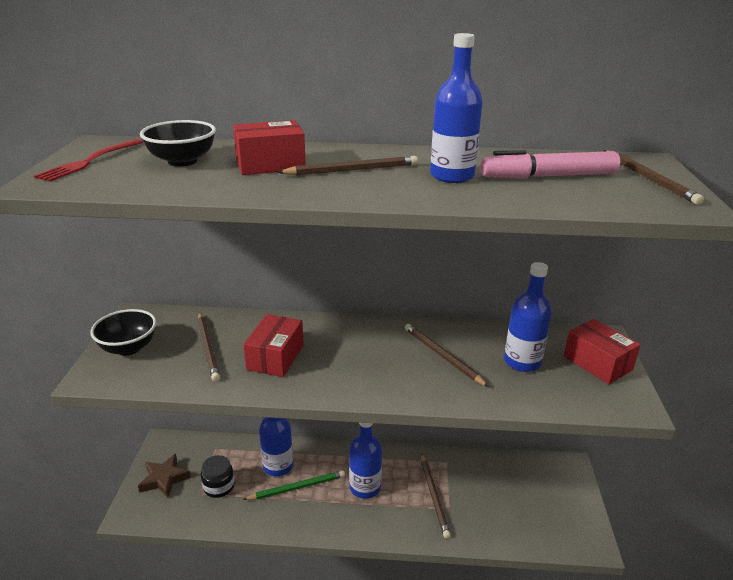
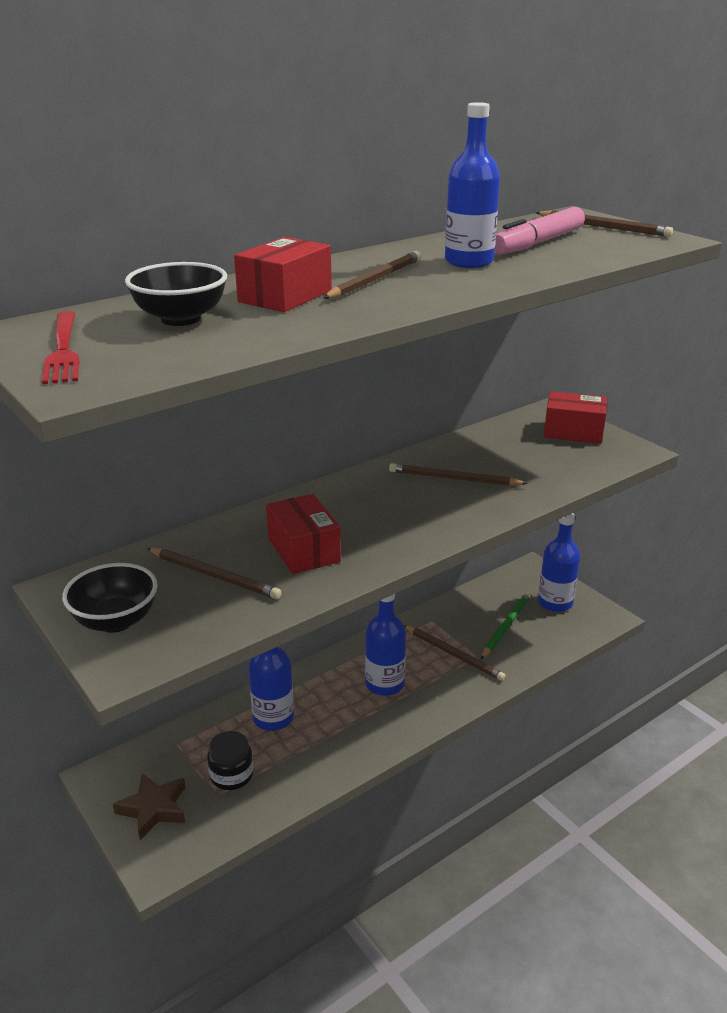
camera: 40 degrees left, 0 degrees up
green pencil [243,471,345,500] -> green pencil moved to [481,592,531,659]
blue bottle [504,262,552,372] -> blue bottle moved to [538,513,580,612]

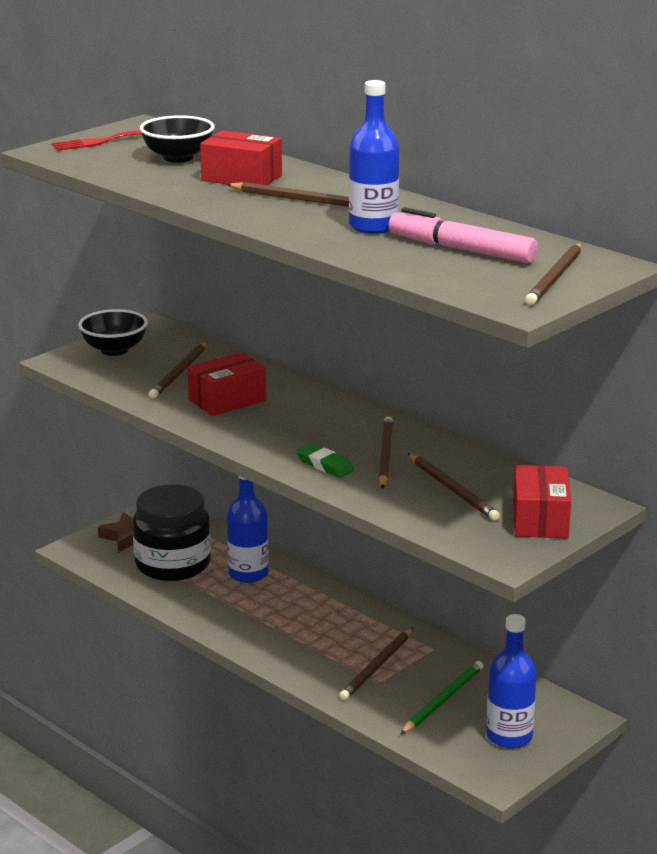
camera: 80 degrees right, 5 degrees down
black jar [207,731,253,790] -> black jar [133,484,211,581], size x1.93
blue bottle [365,594,406,696] -> none
green pencil [481,592,531,659] -> green pencil turned 75 degrees counterclockwise [401,661,483,734]
none -> green eraser [297,444,354,477]
none -> brown pencil [408,453,500,521]

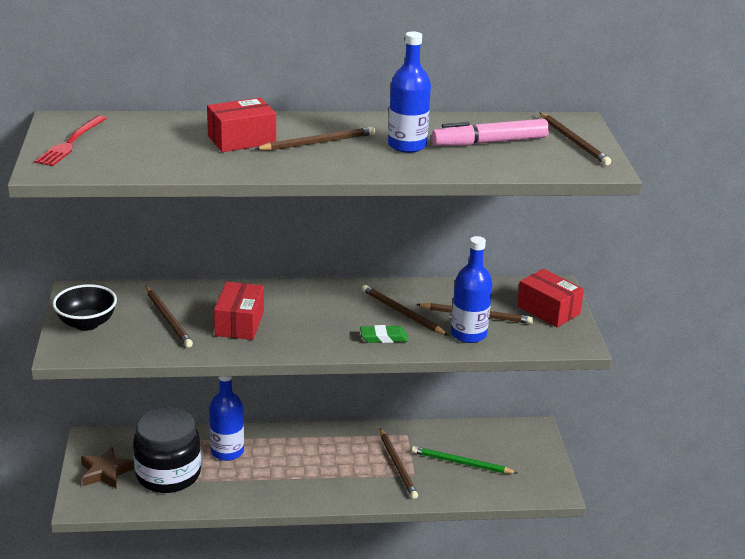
camera: 50 degrees left, 5 degrees up
black bowl [140,115,215,163] -> none
green pencil [401,661,483,734] -> green pencil turned 60 degrees counterclockwise [411,446,518,474]
blue bottle [486,614,537,748] -> blue bottle moved to [451,236,493,343]

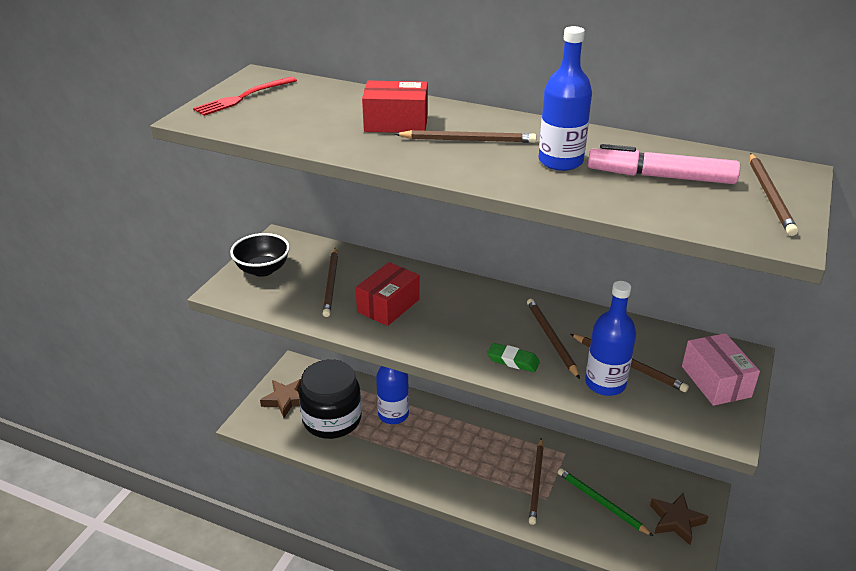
camera: 30 degrees right, 5 degrees up
red box [517,269,584,327] -> pink box [682,333,760,406]
none -> brown star [650,493,709,545]

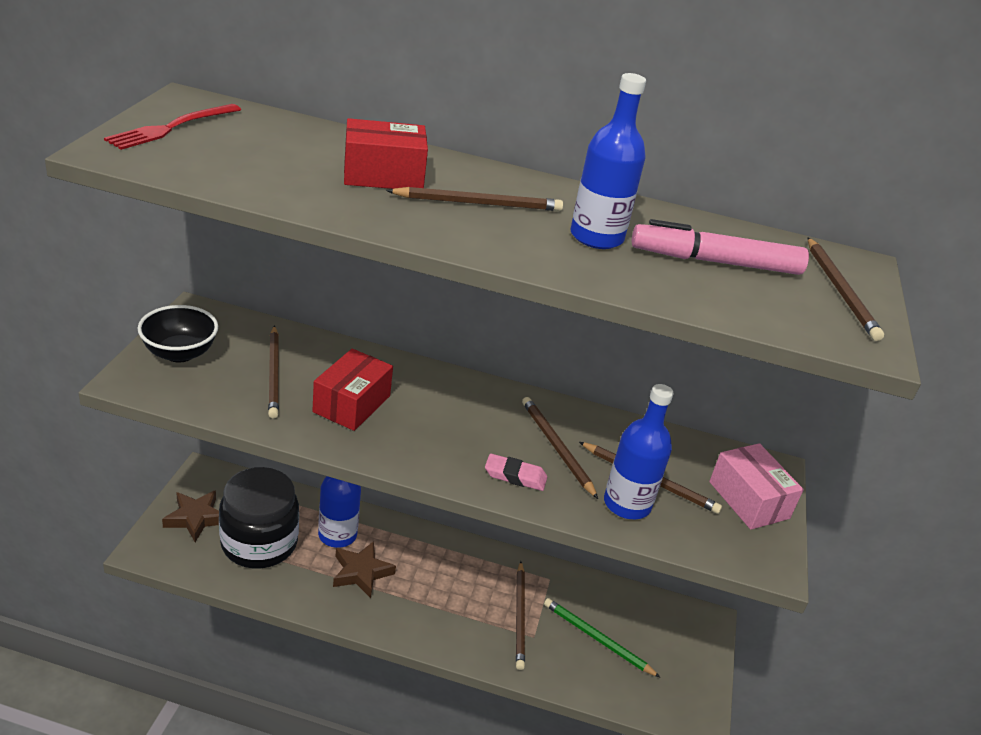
camera: 15 degrees left, 0 degrees up
green eraser [487,343,540,372] -> pink eraser [485,454,547,491]
brown star [650,493,709,545] -> brown star moved to [333,541,396,598]

